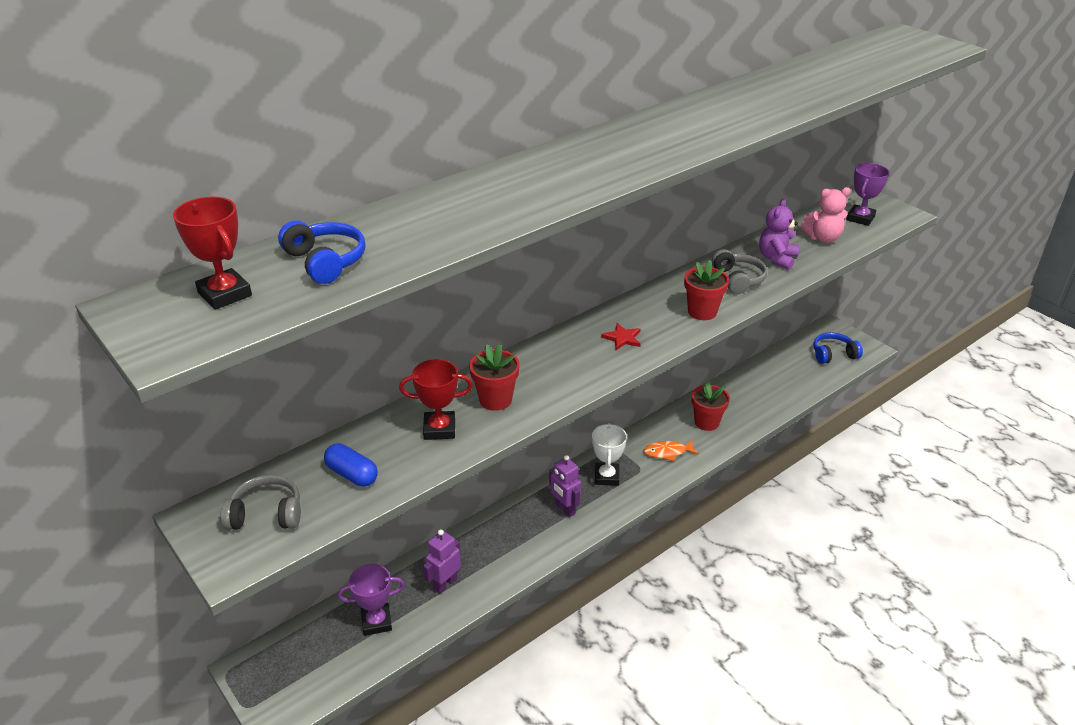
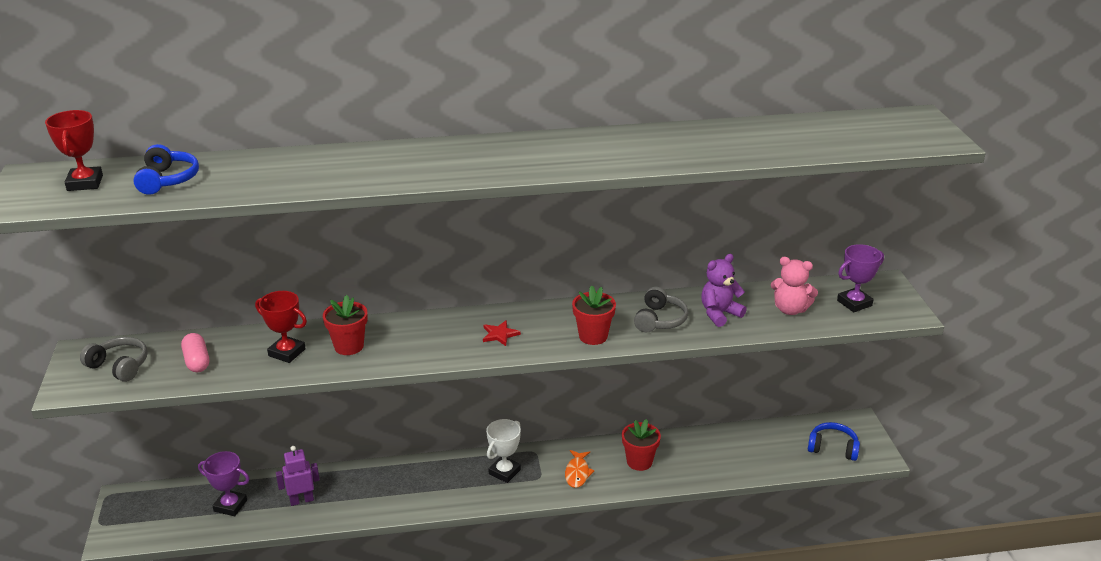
camera: 30 degrees right, 5 degrees down
blue capsule [324,443,378,487] -> pink capsule [181,333,209,372]
purple robot [549,455,581,517] -> none
orange fish [644,440,699,461] -> orange fish turned 105 degrees counterclockwise [565,450,594,488]

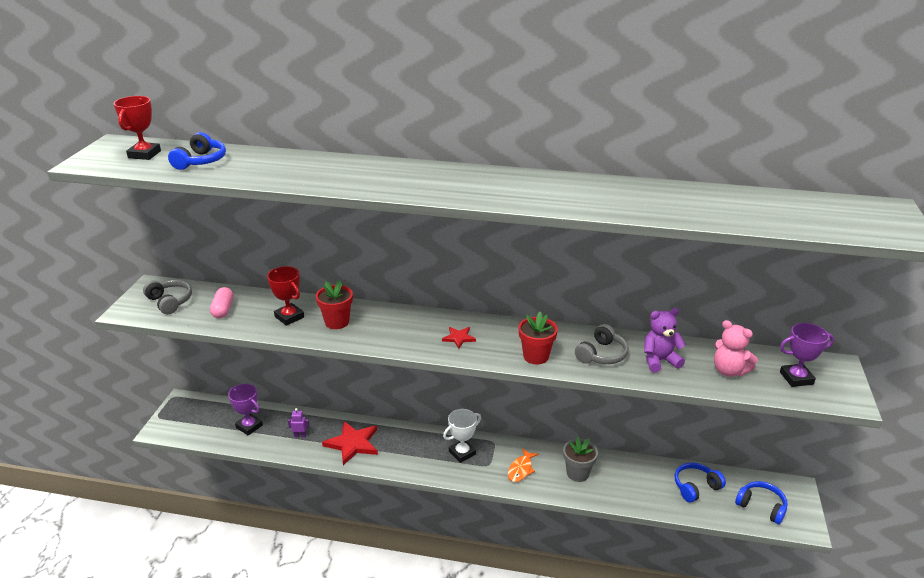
camera: 20 degrees right, 0 degrees up
purple robot [276,446,320,506] -> purple robot [288,408,310,437], size x0.64
red flower pot [622,419,661,471] -> grey flower pot [563,437,598,482]
none -> red star [322,421,378,465]
none -> blue headphones [675,463,726,503]

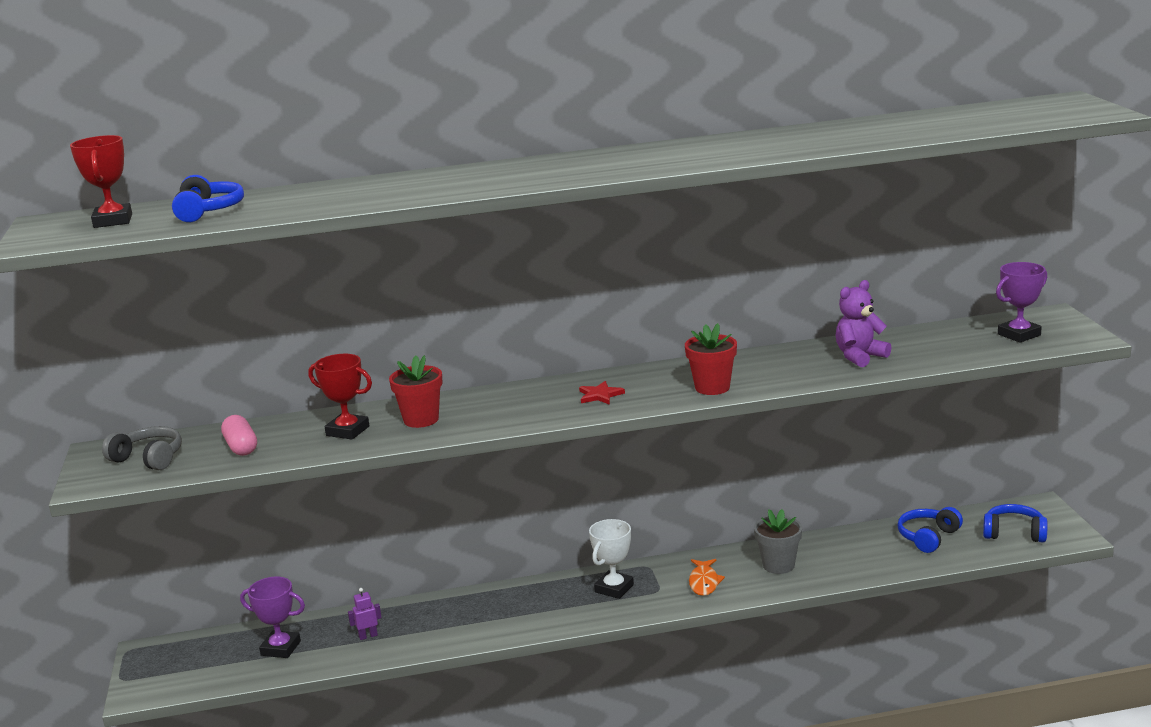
camera: 20 degrees left, 10 degrees down
red star [322,421,378,465] -> none
grey headphones [575,324,629,364] -> none
pink teddy bear [714,320,758,377] -> none

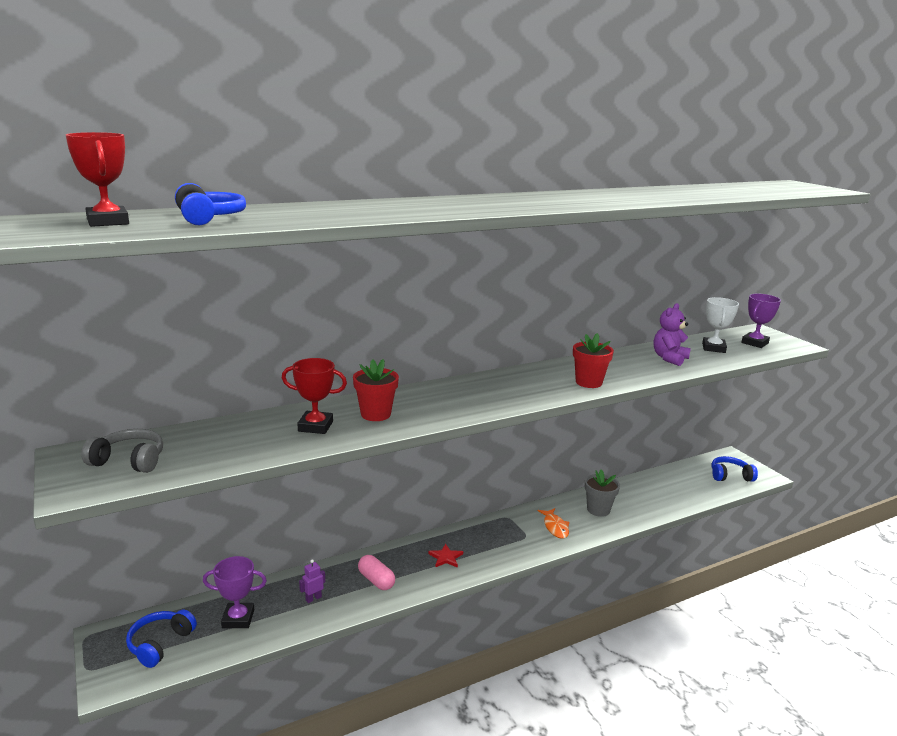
camera: 20 degrees left, 0 degrees up
pink capsule [221,415,257,456] -> pink capsule moved to [358,555,395,590]
red star [579,381,625,405] -> red star moved to [428,544,463,568]
white trophy [589,519,634,599] -> white trophy moved to [702,297,739,353]
blue headphones [897,507,963,553] -> blue headphones moved to [126,610,197,668]

